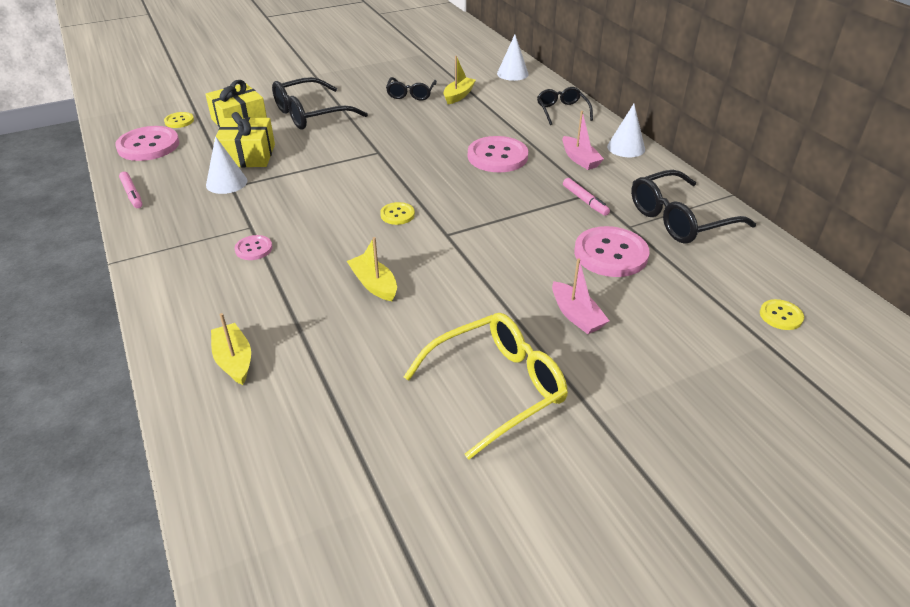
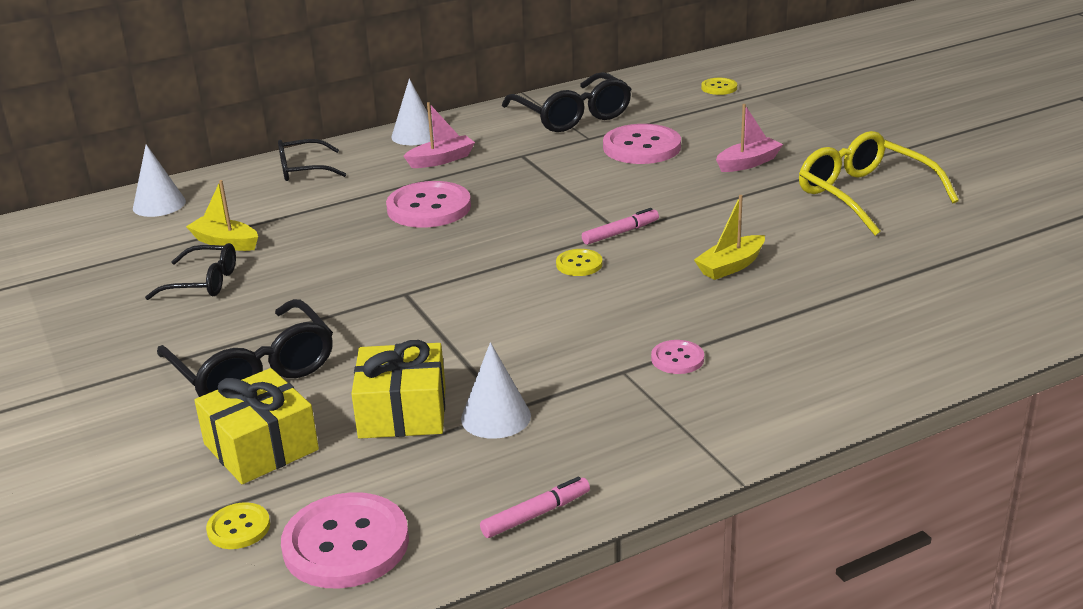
camera: 90 degrees left, 10 degrees down
yellow boat [211,313,251,385] -> none
pink marker [563,178,610,216] -> pink marker moved to [582,208,659,245]

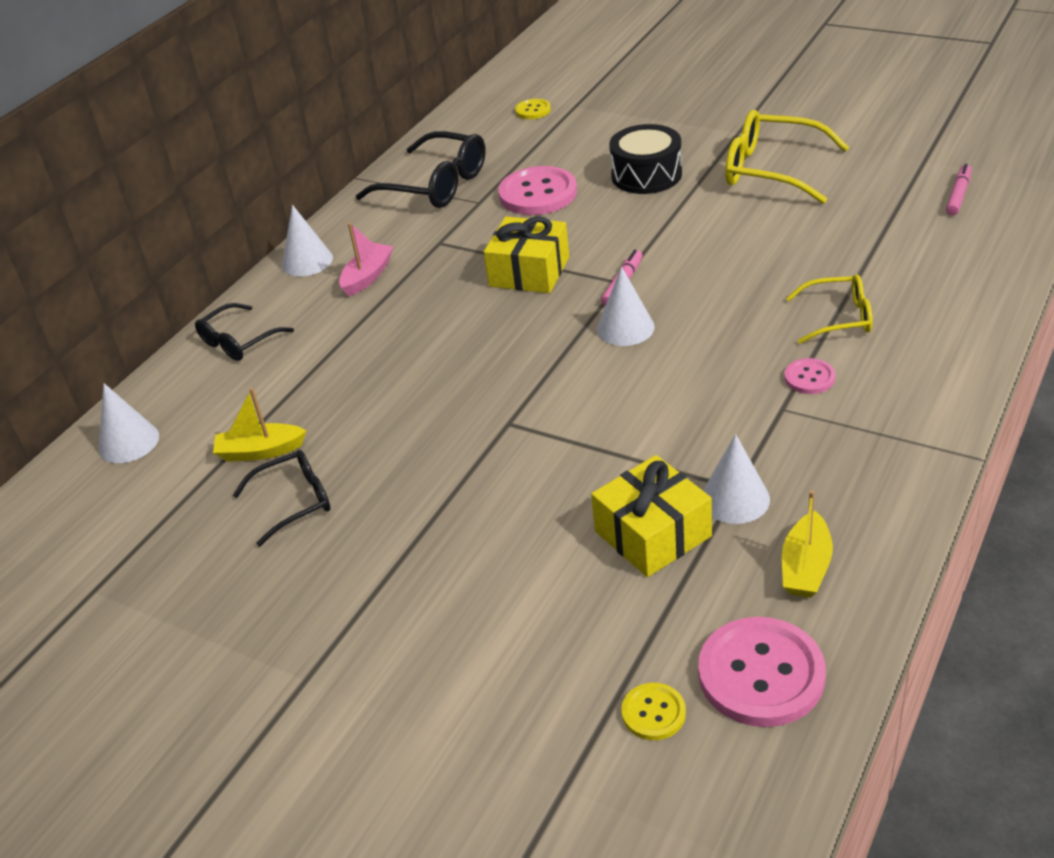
camera: 30 degrees left, 10 degrees up
black glasses [157,299,333,397] -> none
yellow gift [194,368,319,484] -> yellow gift moved to [484,216,569,293]
pink button [386,181,471,228] -> none
pink marker [480,477,590,538] -> pink marker moved to [946,164,972,216]
yellow button [556,249,603,276] -> white cone [597,267,655,346]
yellow boat [694,195,765,280] -> yellow boat moved to [782,491,833,598]
pink boat [716,104,783,172] -> black drum [609,124,682,194]
none -> yellow glasses [786,274,873,344]

